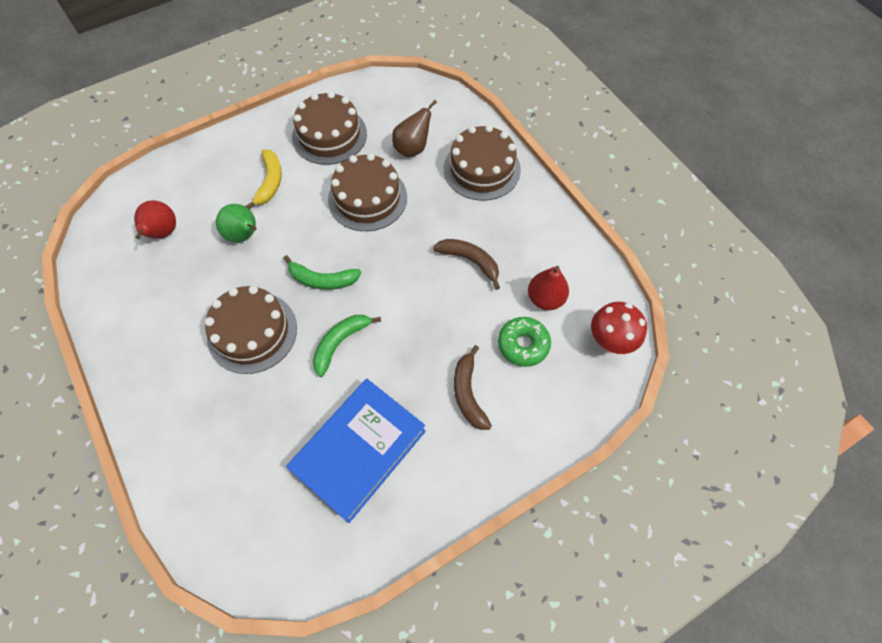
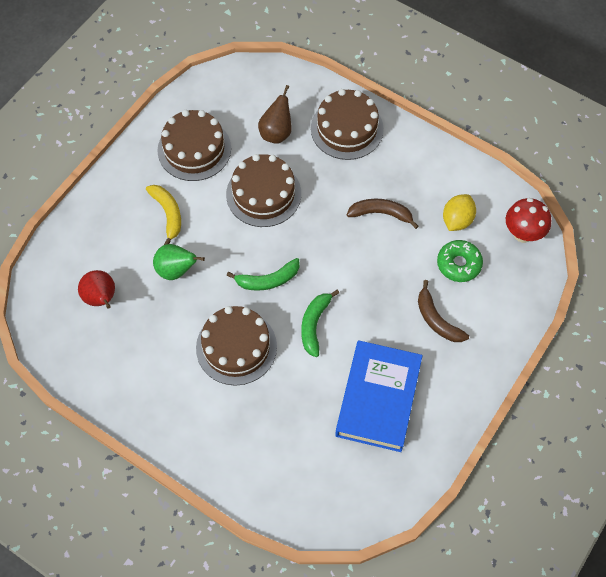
camera: 25 degrees left, 0 degrees up
red pear [528,266,569,310] -> yellow lemon [443,194,476,231]

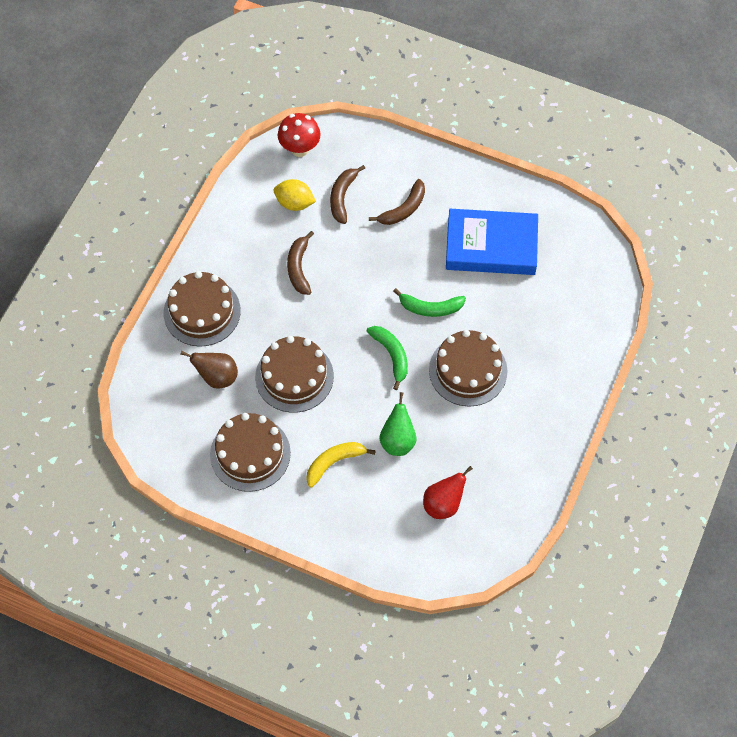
camera: 100 degrees left, 0 degrees up
green donut [437,240,483,282] -> brown banana [330,165,365,224]

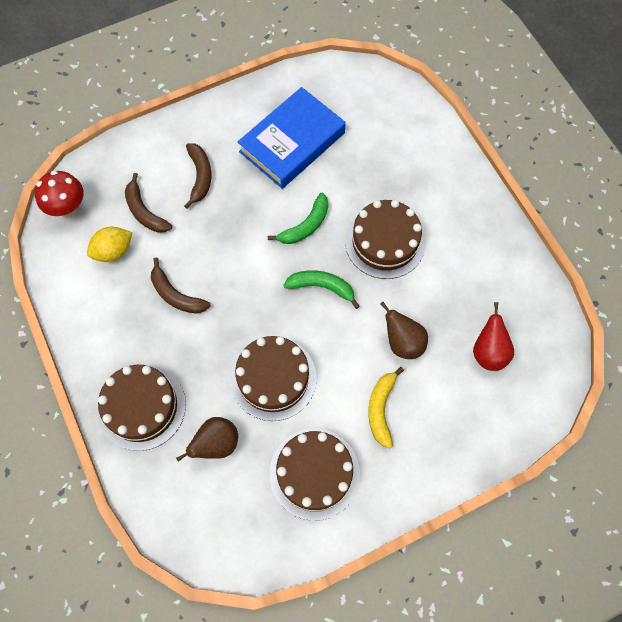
camera: 50 degrees left, 5 degrees up
green pear [379,392,416,456] -> brown pear [380,302,428,359]

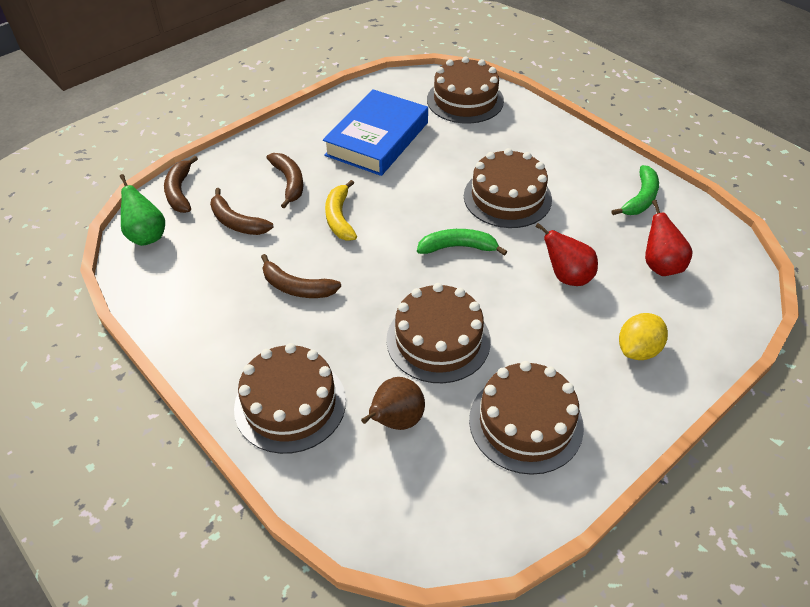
camera: 15 degrees left, 20 degrees down
red mushroom [34,171,84,218] -> green pear [120,174,165,246]
yellow lemon [87,227,132,262] -> yellow lemon moved to [619,313,668,360]
green banana [268,193,328,244] -> green banana moved to [612,165,659,215]
yellow banana [368,367,404,448] -> yellow banana moved to [325,180,357,241]
brown pear [380,302,428,359] -> red pear [535,223,598,286]
none -> brown banana [164,156,198,213]
none -> brown cake [427,57,504,124]

